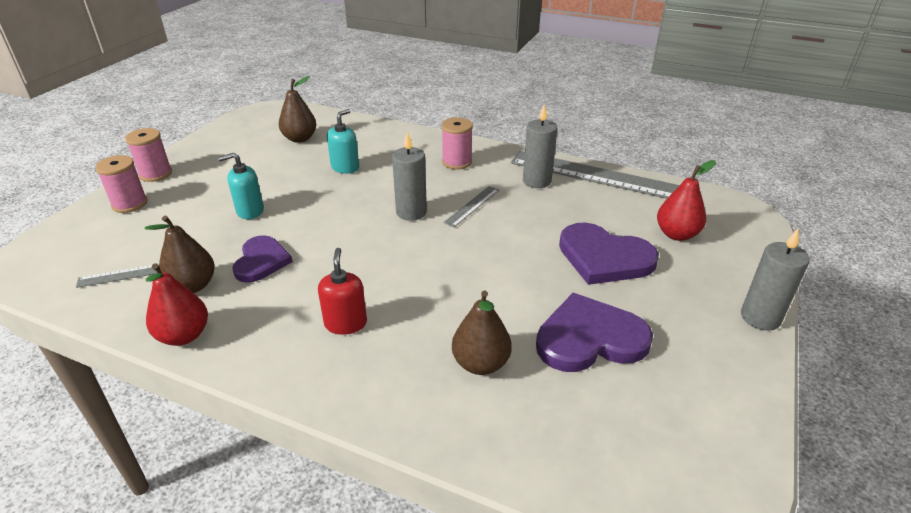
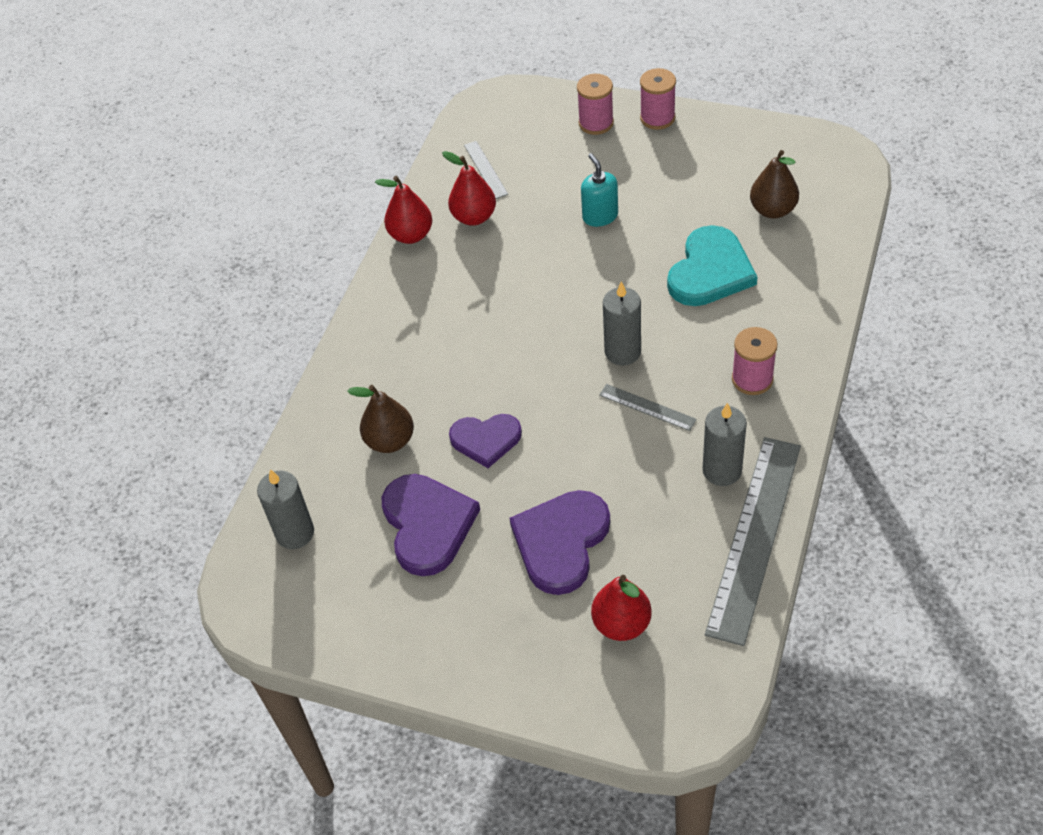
camera: 90 degrees right, 15 degrees up
brown pear [145,216,215,293] -> red pear [442,151,496,226]
purple heart [232,235,293,283] -> purple heart moved to [449,414,522,468]
red soap dispenser [318,248,367,335] -> none
turquoise soap dispenser [327,109,359,174] -> turquoise heart [667,225,757,306]
grey candle [741,229,810,331] -> grey candle moved to [257,469,314,549]

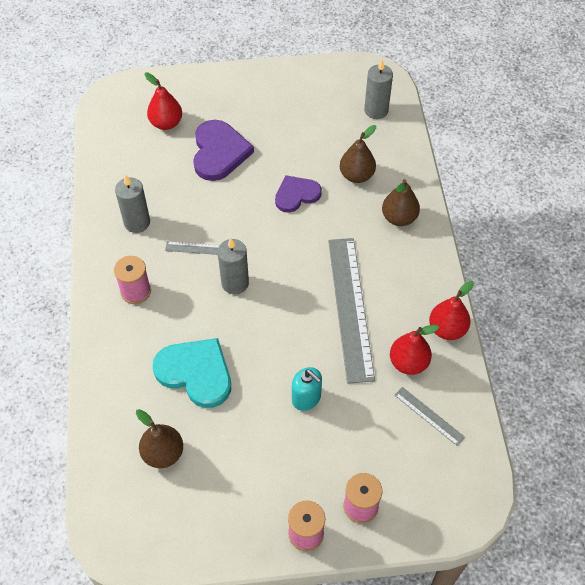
camera: 150 degrees right, 5 degrees up
purple heart [382,474,480,576] -> none
turquoise heart [667,225,757,306] -> turquoise heart turned 120 degrees clockwise [153,338,231,408]
grey ruler [705,437,801,646] -> grey ruler moved to [328,238,375,384]
none -> brown pear [382,179,420,226]

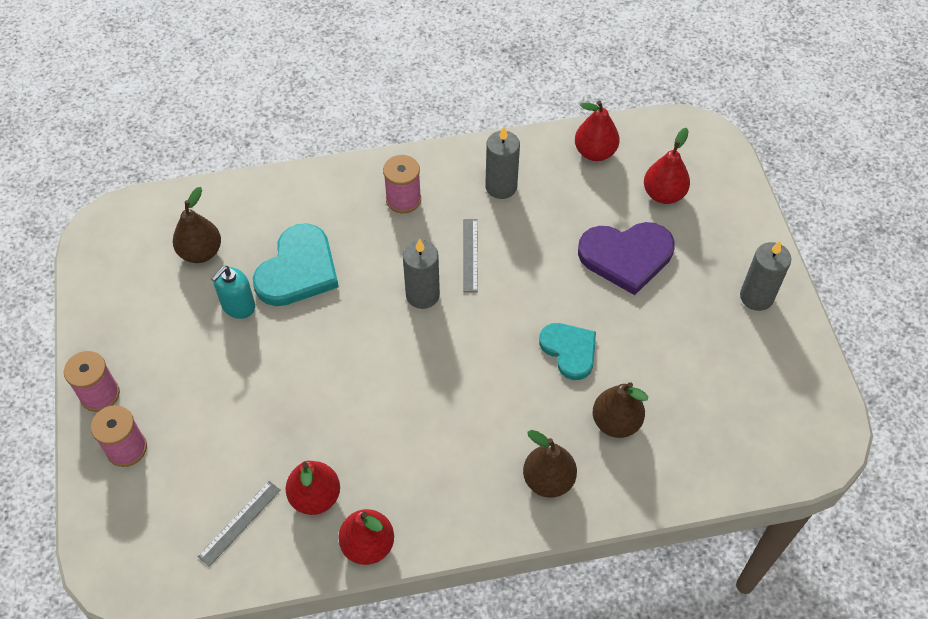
camera: 85 degrees right, 0 degrees up
purple heart [275,175,322,213] -> turquoise heart [539,323,596,380]
turquoise soap dispenser [292,367,322,411] -> turquoise soap dispenser moved to [211,266,255,319]
grey ruler [328,238,375,384] -> none
grey candle [364,60,393,119] -> grey candle moved to [740,241,791,311]
none -> red pear [575,101,620,161]

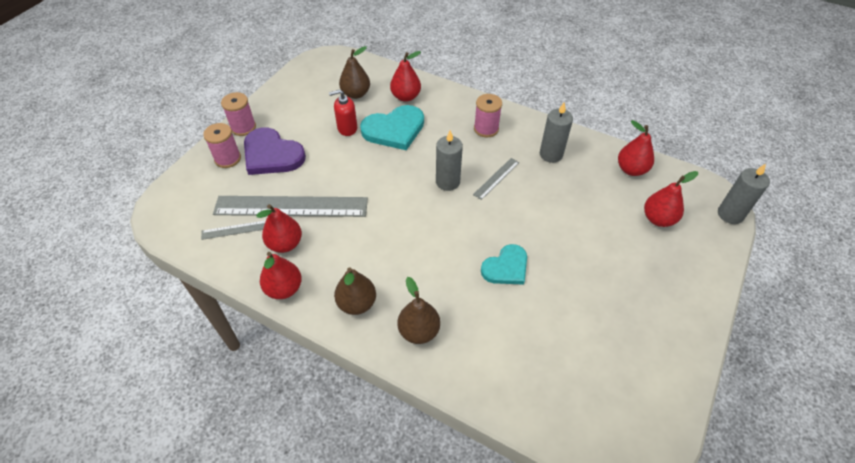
camera: 40 degrees right, 5 degrees down
turquoise soap dispenser [211,266,255,319] -> red soap dispenser [329,90,357,136]
turquoise heart [539,323,596,380] -> turquoise heart turned 45 degrees clockwise [481,244,527,285]
purple heart [578,222,675,295] -> purple heart moved to [244,127,306,175]
brown pear [593,382,648,438] -> brown pear moved to [334,267,376,315]
grey candle [740,241,791,311] -> grey candle moved to [718,163,770,224]
none -> grey ruler [213,196,368,217]
none -> red pear [390,51,421,102]

